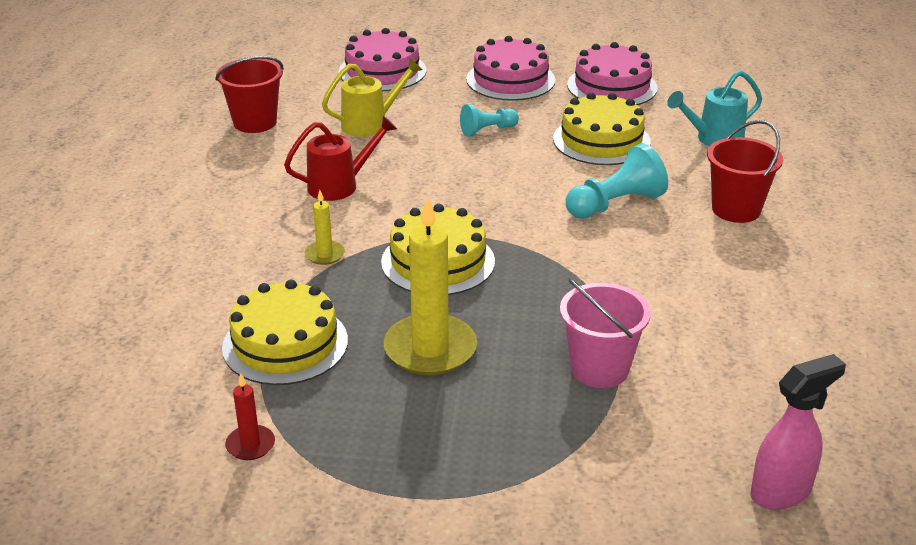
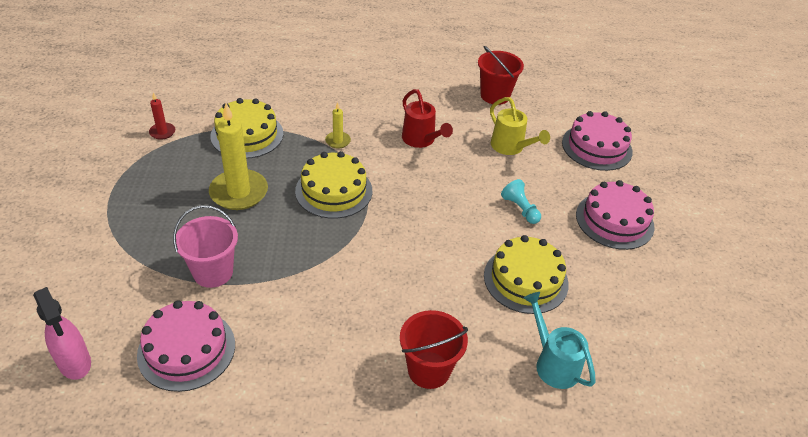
camera: 80 degrees right, 10 degrees up
turquoise pawn [566,143,668,219] -> none
pink cake [567,42,658,105] -> pink cake moved to [137,300,235,392]

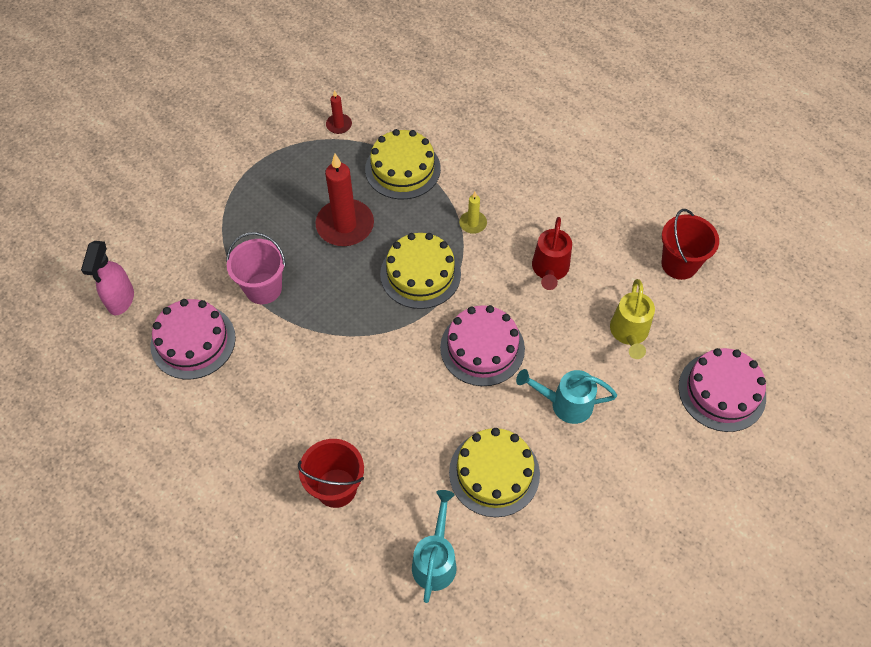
camera: 45 degrees right, 15 degrees up
yellow candle [209,103,268,210] -> red candle [315,154,374,246]
turquoise pawn [501,179,541,224] -> turquoise watering can [516,369,617,424]
pink cake [576,180,655,250] -> pink cake moved to [440,305,525,386]

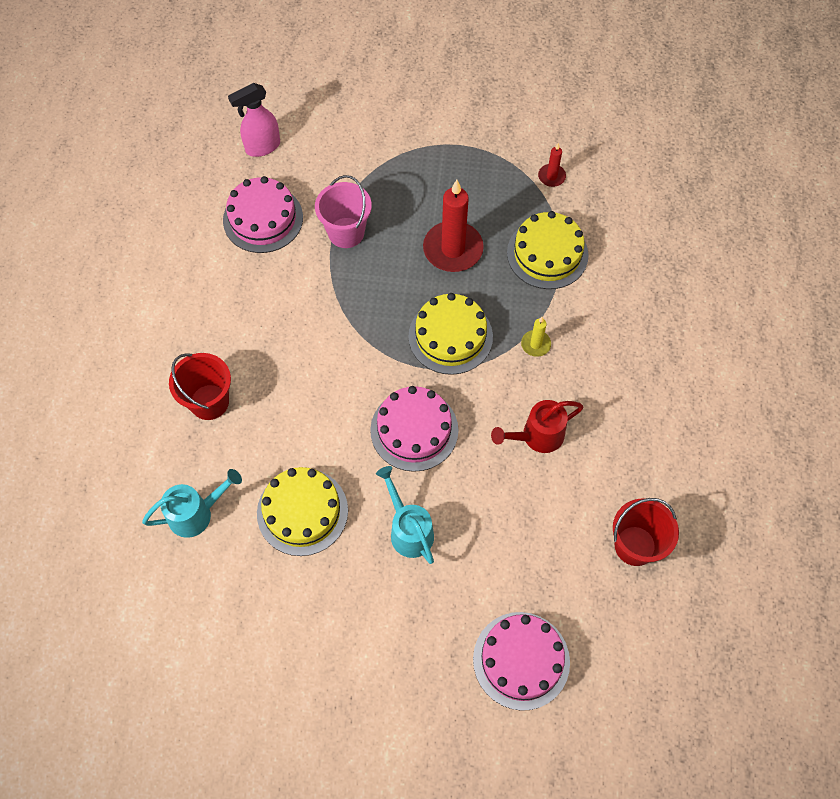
camera: 55 degrees right, 5 degrees up
yellow watering can [610,279,655,359] -> none

